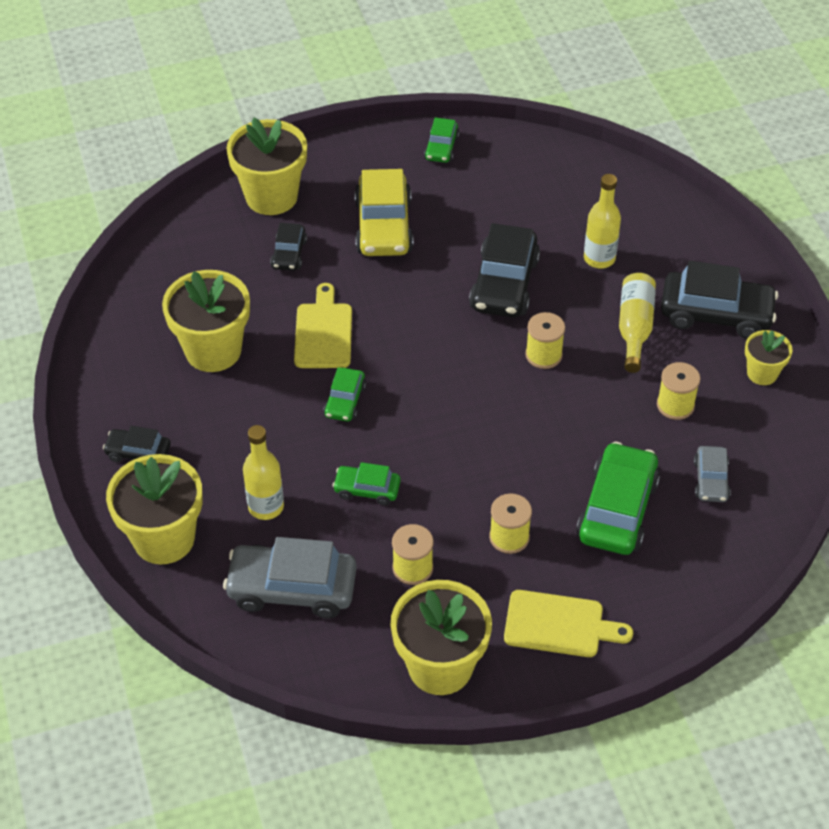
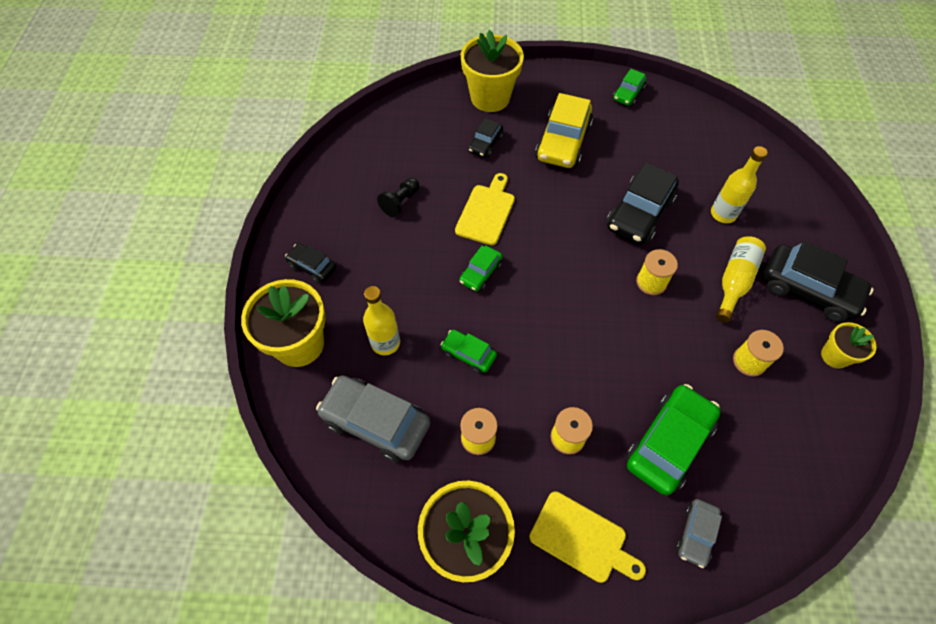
camera: 20 degrees right, 10 degrees up
yellow flower pot [162,270,250,372] -> black pawn [377,178,419,217]
grey car [694,446,731,502] -> grey car moved to [676,499,722,568]

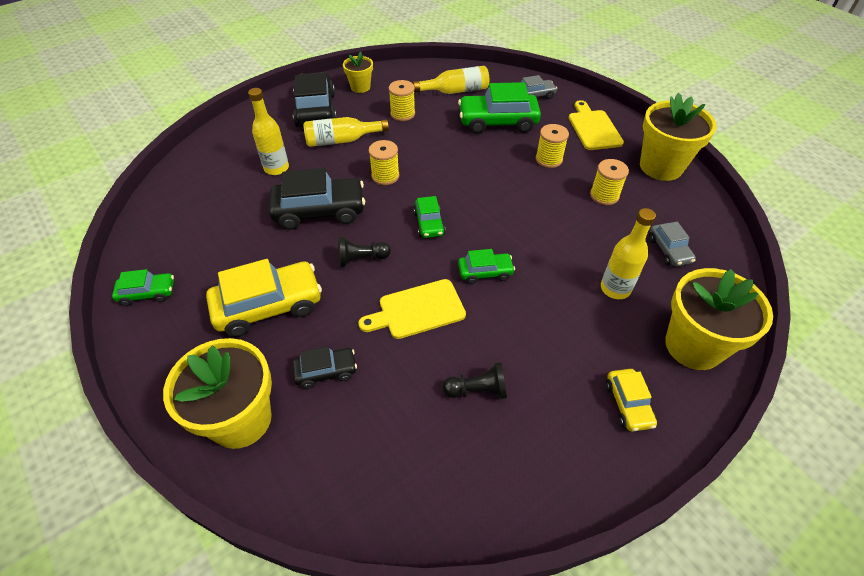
camera: 130 degrees left, 10 degrees down
black car [285,244,336,283] -> yellow car [606,369,657,432]
grey car [316,375,430,463] -> grey car [649,222,696,267], size x0.53
green car [440,329,497,374] -> green car moved to [413,196,445,238]
none -> black pawn [338,236,391,267]
none -> yellow bottle [413,66,489,94]

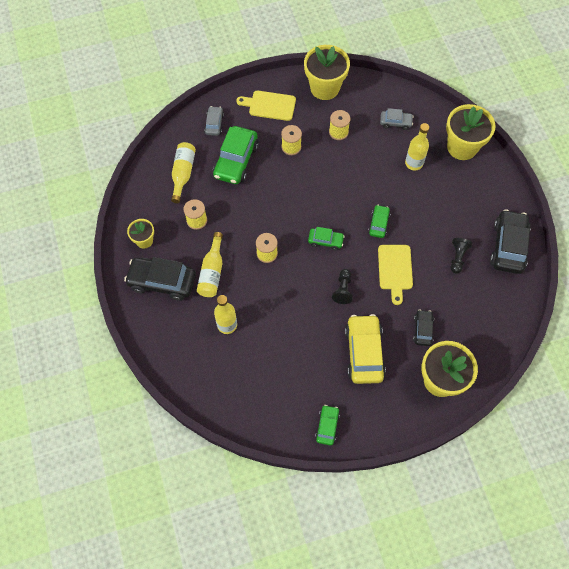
camera: 70 degrees left, 15 degrees up
black car [269,168,365,230] -> black car moved to [490,209,531,274]
yellow car [606,369,657,432] -> none

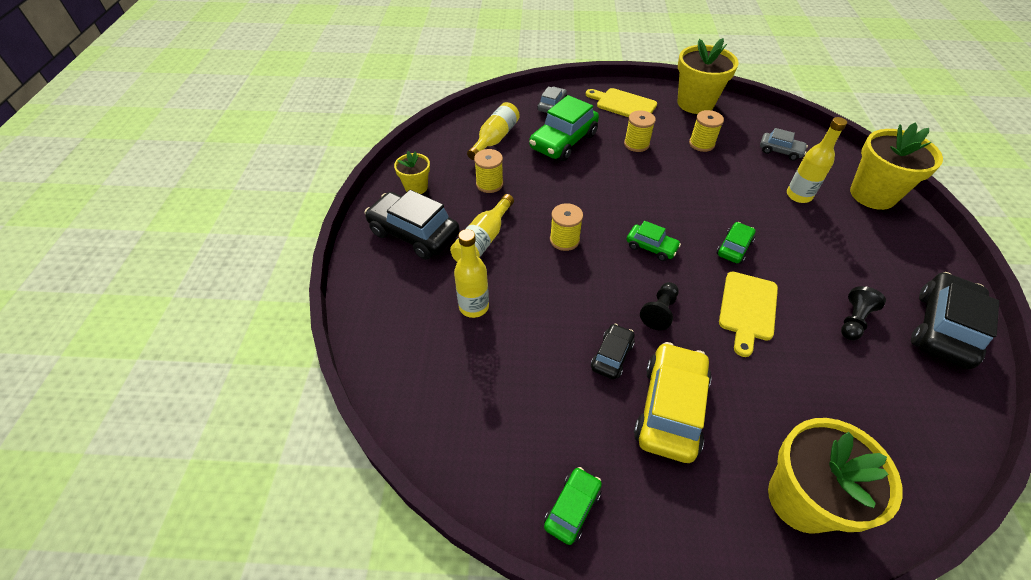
camera: 20 degrees right, 15 degrees down
black car [413,310,434,346] -> black car moved to [591,324,635,380]

